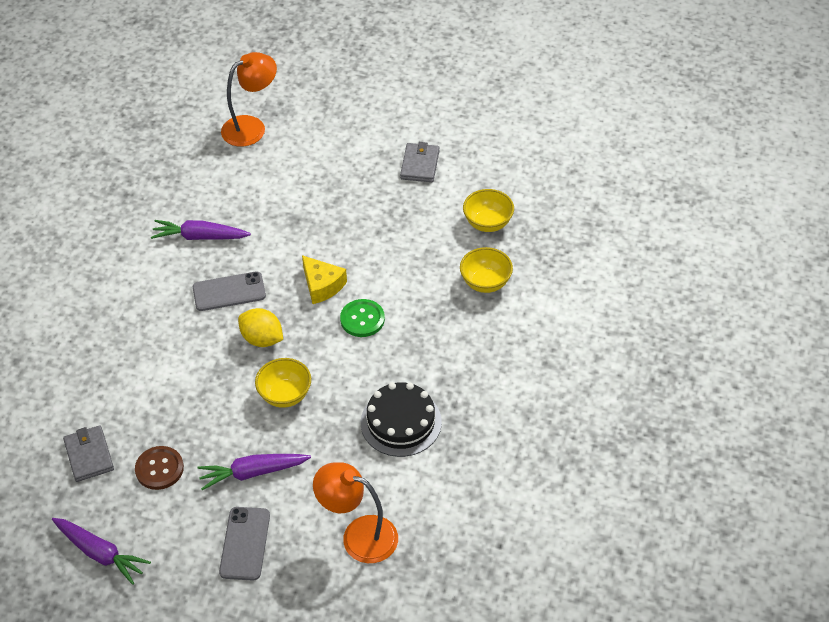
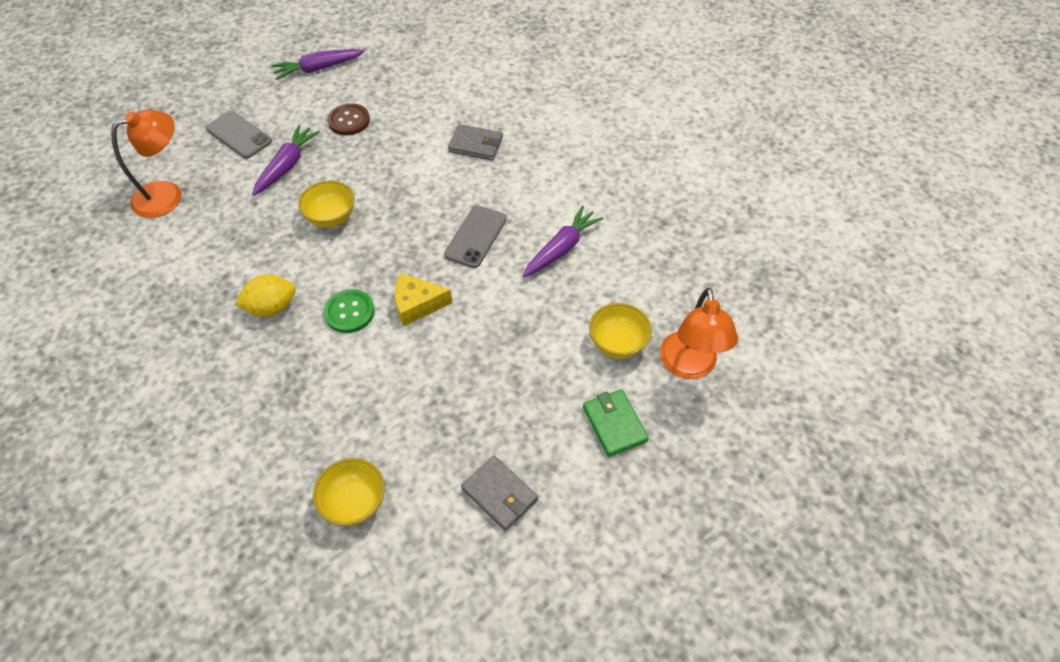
camera: 125 degrees right, 5 degrees up
grey wallet [63,425,114,482] -> grey wallet moved to [448,124,503,161]
yellow lemon [238,308,283,347] -> yellow lemon moved to [235,274,296,317]
black cake [361,382,442,457] -> none
yellow bowl [460,247,513,293] -> yellow bowl moved to [589,303,652,359]
none -> green wallet [583,389,649,457]

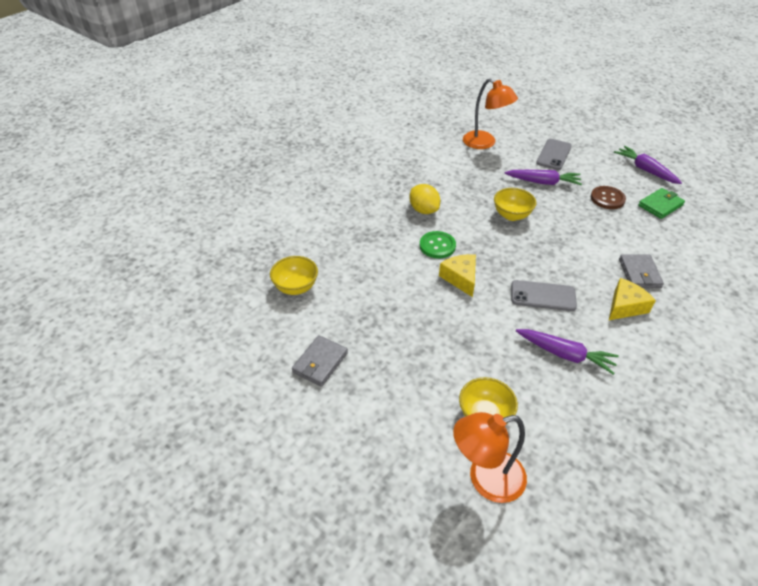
camera: 75 degrees right, 10 degrees down
green wallet [583,389,649,457] -> green wallet moved to [638,188,685,219]
none -> yellow cheese [609,278,656,320]

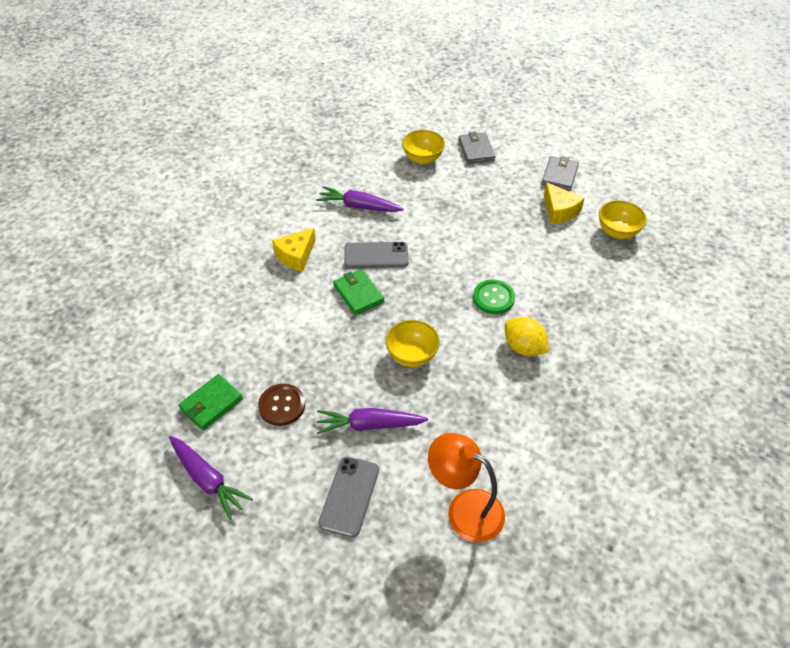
camera: 170 degrees right, 5 degrees up
yellow cheese [439,254,476,297] -> yellow cheese moved to [544,182,585,224]
orange lamp [453,412,527,503] -> none
grey wallet [619,254,664,288] -> grey wallet moved to [458,132,495,164]
none -> green wallet [333,269,384,315]

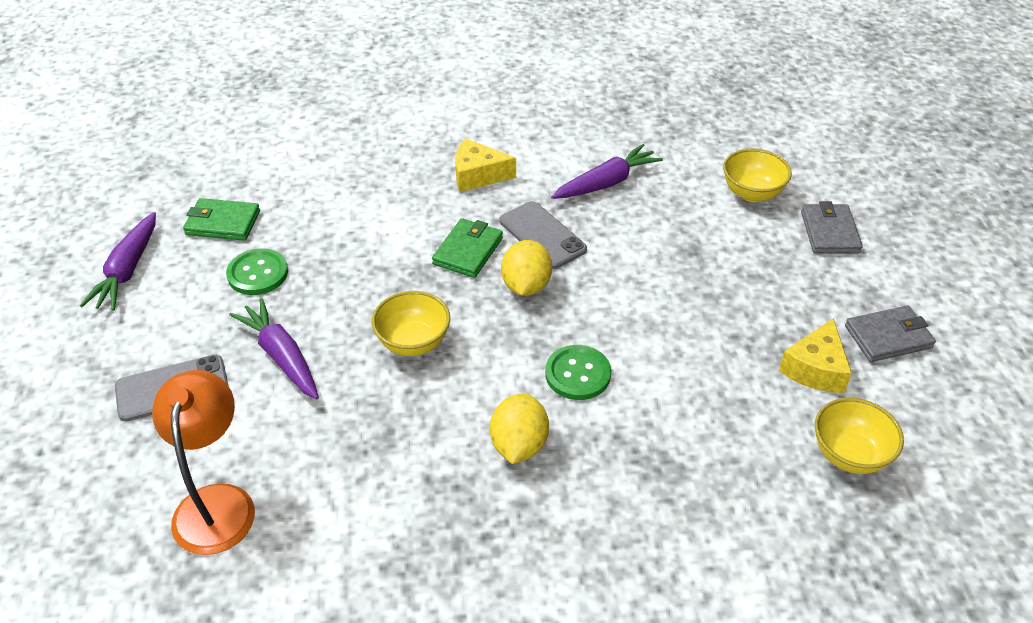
camera: 55 degrees right, 5 degrees down
brown button [258,384,305,426] -> green button [226,248,288,295]
purple carrot [316,186,404,212] -> purple carrot turned 75 degrees clockwise [551,144,663,199]
grey wallet [458,132,495,164] -> grey wallet turned 45 degrees counterclockwise [801,201,863,254]
none -> yellow lemon [501,240,552,296]

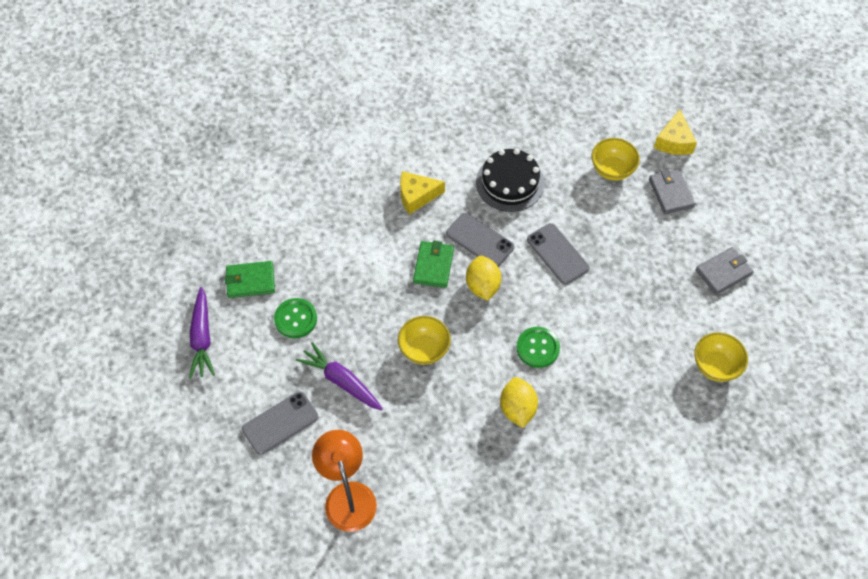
camera: 15 degrees left, 15 degrees up
purple carrot [551,144,663,199] -> black cake [476,148,544,212]
yellow cheese [779,318,852,393] -> yellow cheese moved to [654,110,697,155]
none -> grey phone [527,223,590,285]

